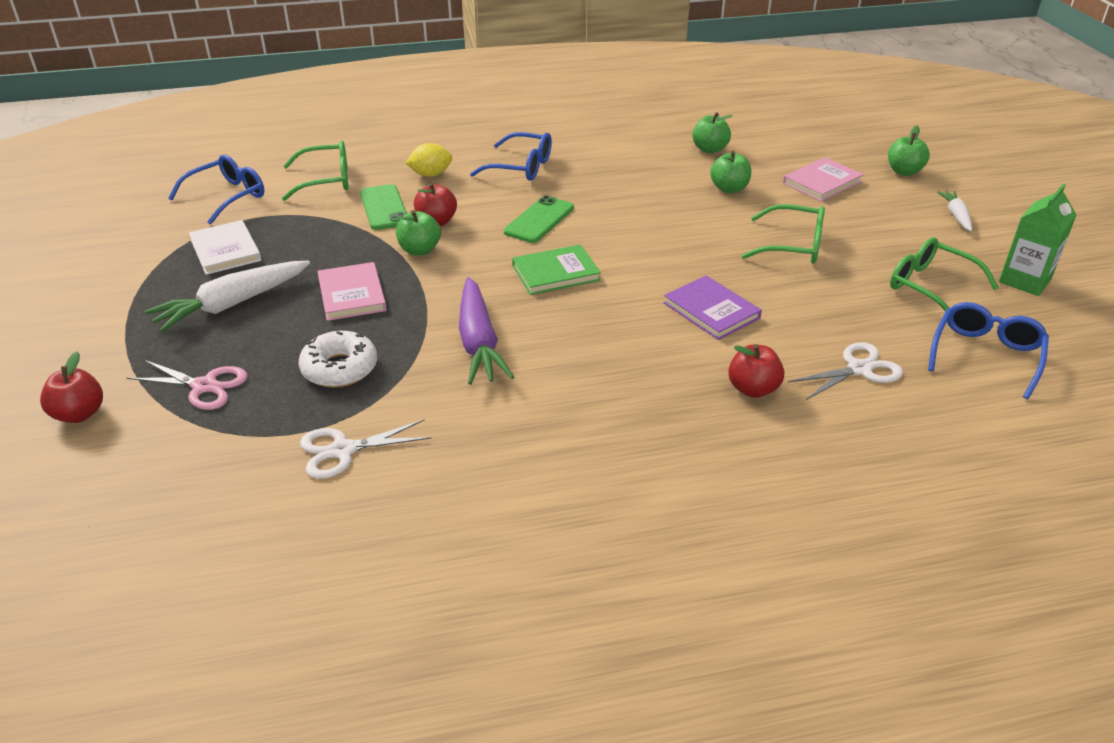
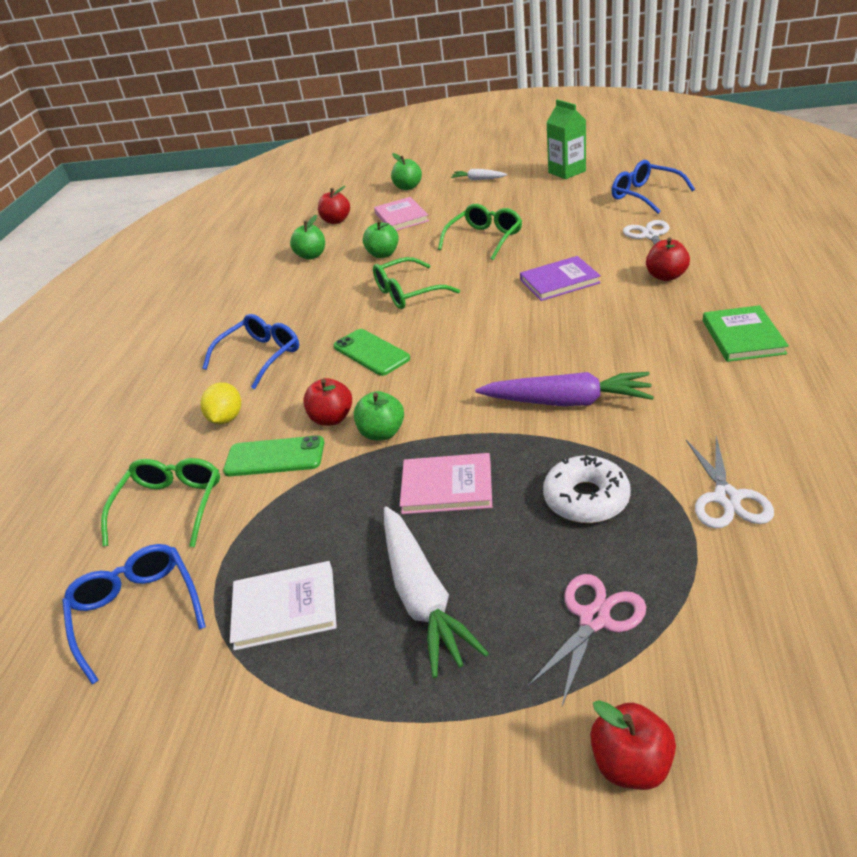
camera: 65 degrees left, 0 degrees up
green book [512,244,601,295] -> green book moved to [703,305,789,362]
green glasses [890,237,999,311] -> green glasses moved to [373,257,460,309]
none -> red apple [318,186,350,224]

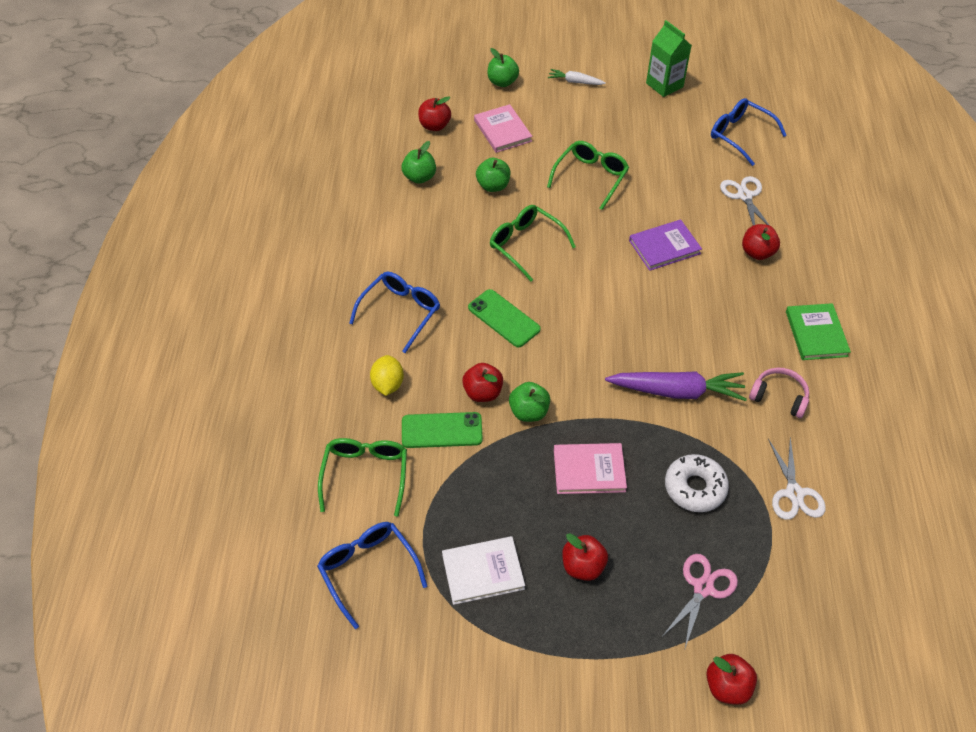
camera: 10 degrees left, 15 degrees up
green glasses [373,257,460,309] -> green glasses turned 75 degrees clockwise [490,205,576,282]
white carrot [384,507,489,678] -> red apple [562,533,608,581]
none -> pink headphones [749,368,809,418]

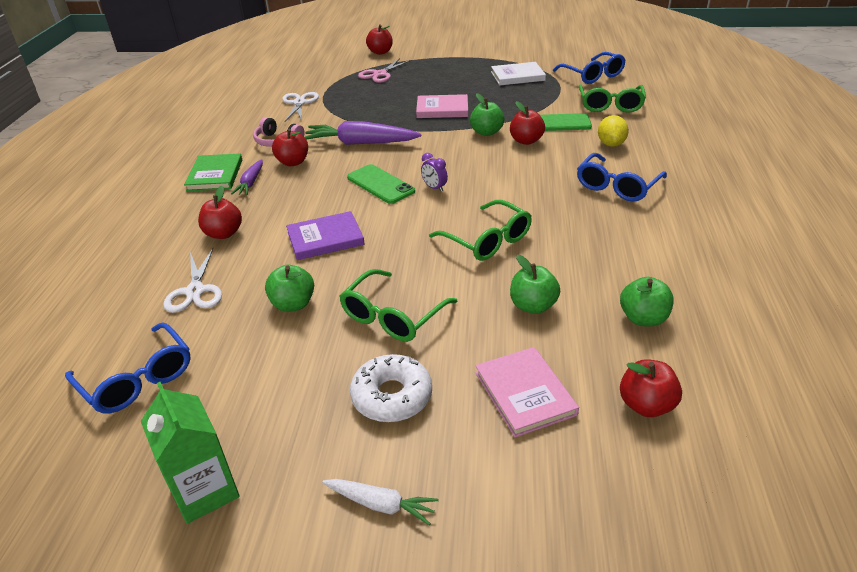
camera: 175 degrees left, 15 degrees down
green phone [468,289,541,348] -> green phone moved to [347,164,415,204]
green apple [487,48,519,87] -> green apple moved to [265,265,314,312]
red apple [562,533,608,581] -> red apple moved to [272,129,308,166]
white donut [665,454,729,512] -> white donut moved to [350,354,432,422]
none -> purple carrot [231,159,263,195]
none -> purple clock [421,153,448,192]

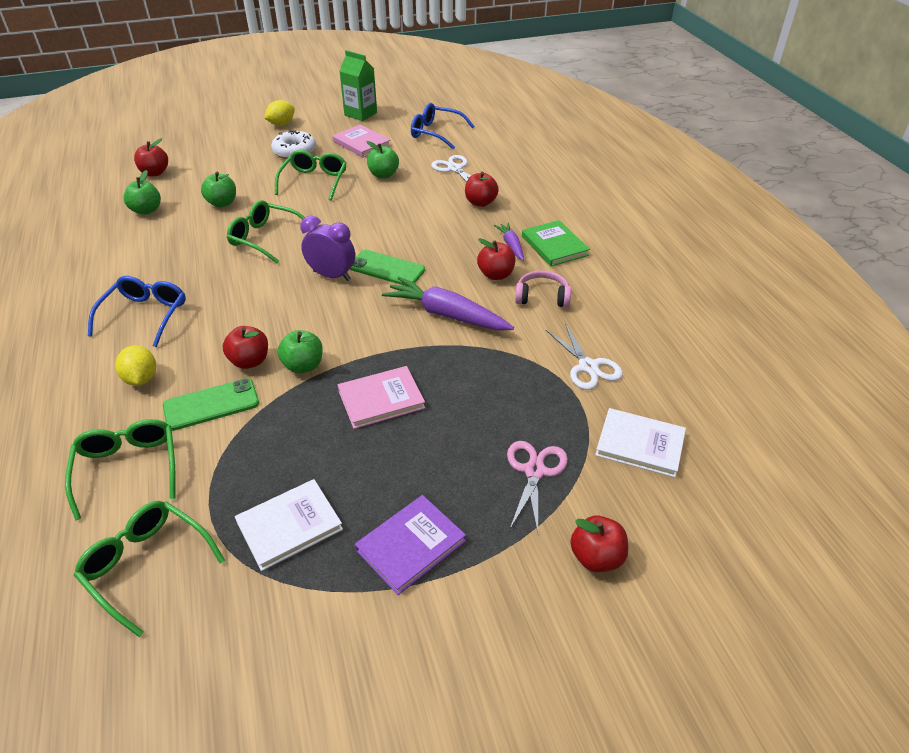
camera: 155 degrees right, 5 degrees up
purple book [286,211,365,260] -> purple book moved to [355,495,466,595]
purple carrot [304,121,421,145] -> purple carrot turned 135 degrees counterclockwise [382,277,514,330]
white carrot [322,479,439,525] -> yellow lemon [264,100,295,126]
purple clock [421,153,448,192] -> purple clock [301,216,355,281], size x1.80
pink book [475,347,579,437] -> pink book moved to [332,124,391,157]
blue glasses [553,52,626,84] -> green glasses [74,501,225,637]
none -> white book [595,408,686,478]

